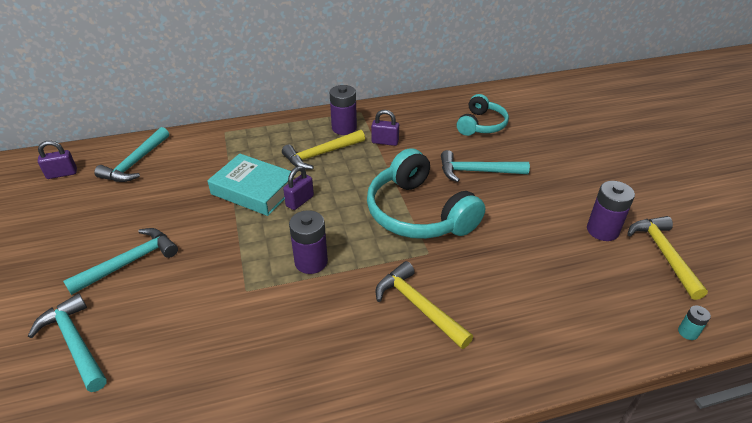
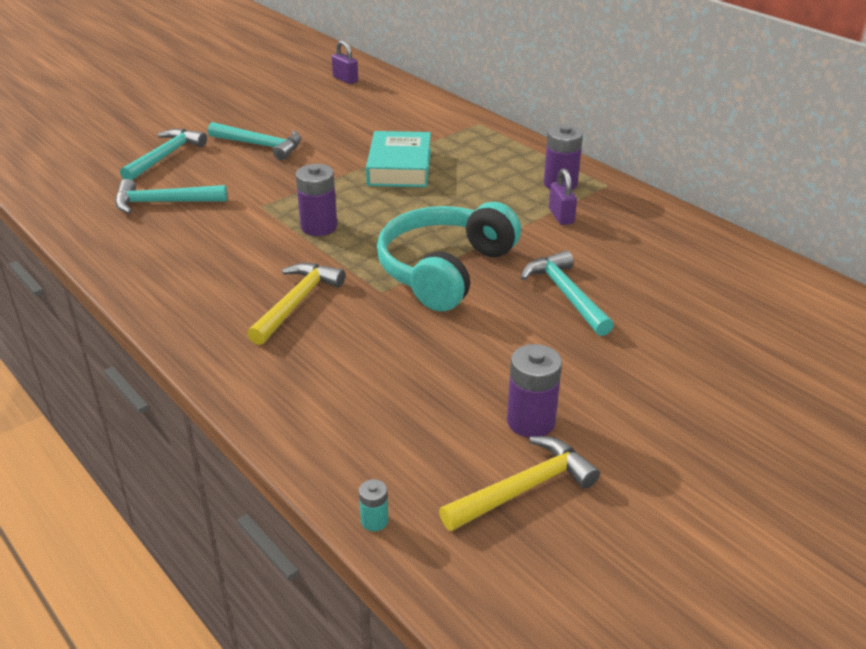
camera: 65 degrees right, 5 degrees down
turquoise hammer [94,127,169,182] -> turquoise hammer moved to [115,179,227,213]
yellow hammer [282,130,365,170] -> none
purple padlock [283,166,314,210] -> none
turquoise headphones [457,94,509,136] -> none

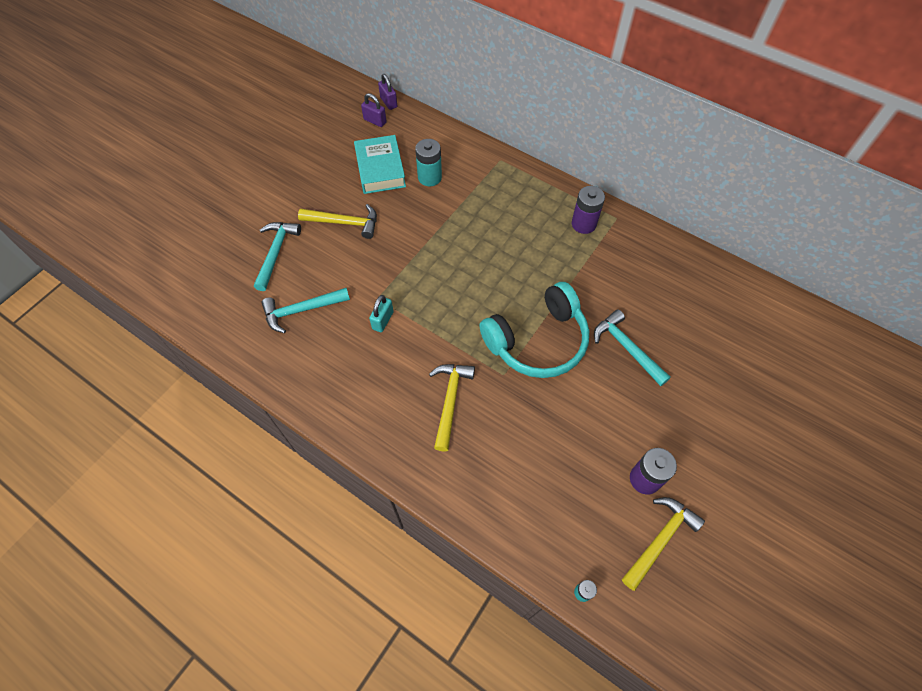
camera: 15 degrees left, 25 degrees up
turquoise hammer [208,122,301,160] -> yellow hammer [298,204,377,239]
purple battery [296,164,337,236] -> none
turquoise book [366,131,431,187] -> turquoise book moved to [354,135,406,194]
turquoise headphones [377,202,521,311] -> turquoise headphones turned 135 degrees counterclockwise [479,282,589,378]
purple padlock [549,169,577,225] -> purple padlock moved to [378,74,397,110]
none -> turquoise padlock [369,295,394,332]
none -> turquoise battery [415,139,442,186]

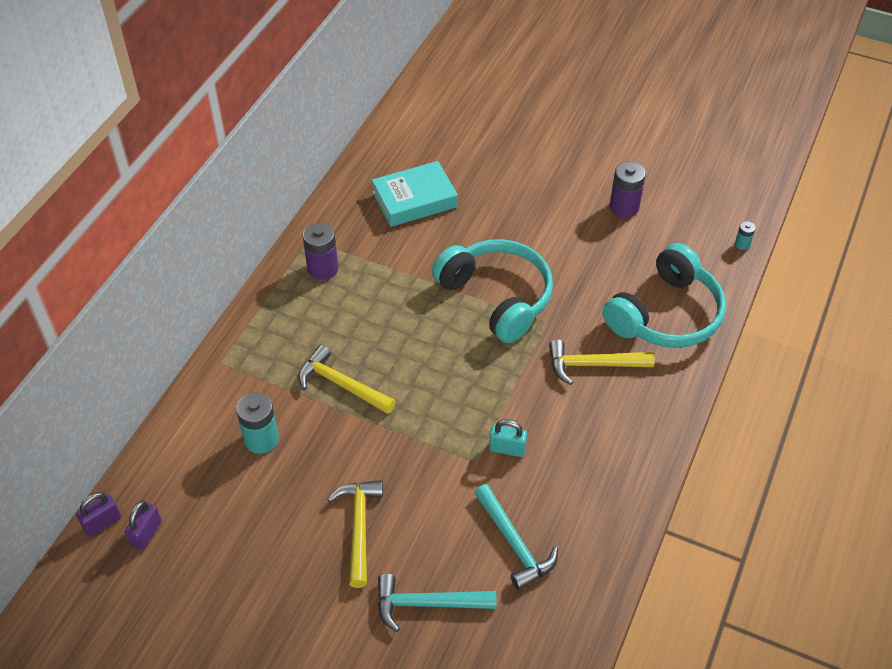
camera: 100 degrees left, 10 degrees down
turquoise book [354,135,406,194] -> turquoise book moved to [372,161,458,227]
turquoise hammer [594,309,671,386] -> none
yellow hammer [622,497,705,591] -> yellow hammer moved to [298,345,396,414]
none -> turquoise headphones [603,243,726,348]

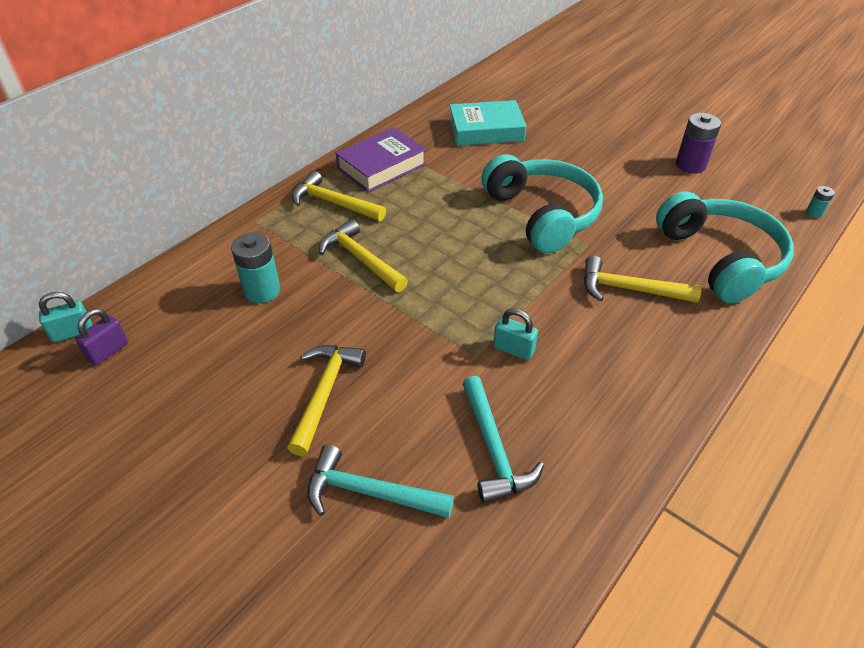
camera: 15 degrees right, 5 degrees down
purple padlock [76,492,121,537] -> turquoise padlock [39,292,92,342]
purple battery [303,222,338,280] -> purple book [336,127,426,192]
turquoise headphones [603,243,726,348] -> turquoise headphones turned 75 degrees counterclockwise [656,191,794,303]
none -> yellow hammer [292,171,386,221]

